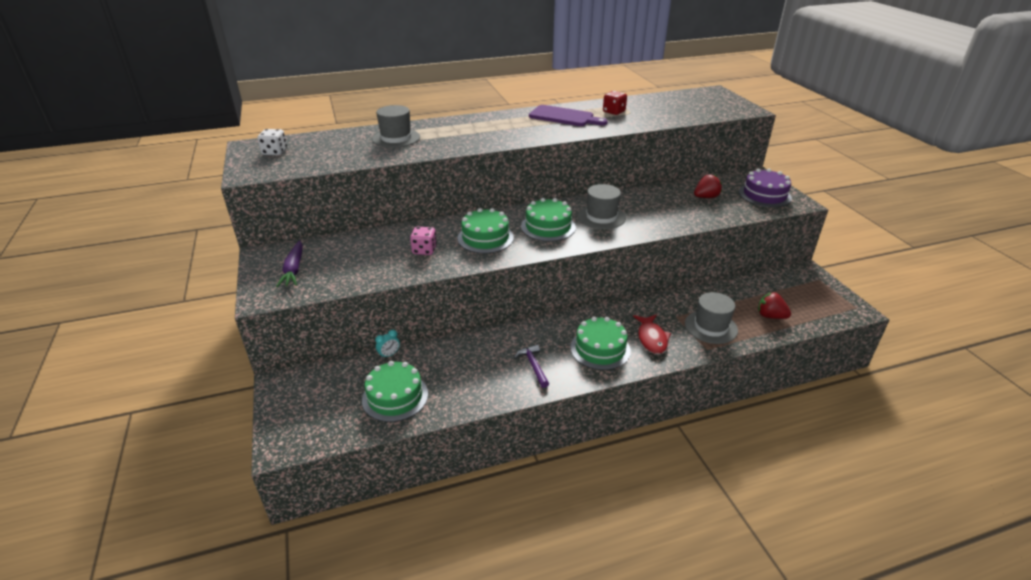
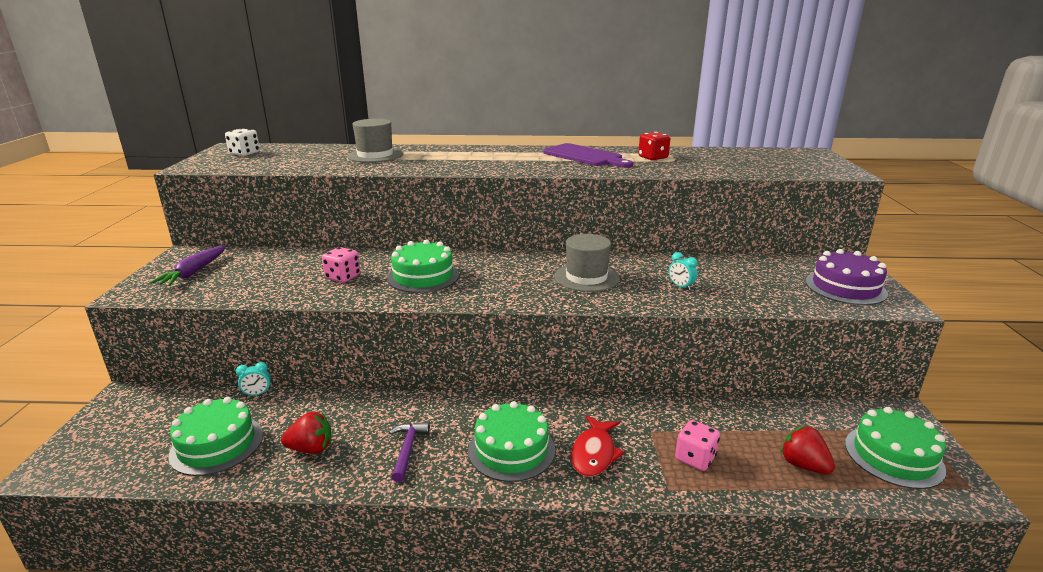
camera: 20 degrees right, 10 degrees down
green cake [521,198,576,242] -> green cake moved to [845,407,946,489]
grey hat [685,292,738,344] -> pink dice [675,420,720,471]
red strawberry [694,174,722,198] -> red strawberry moved to [281,412,331,454]
none -> turquoise clock [669,252,698,290]

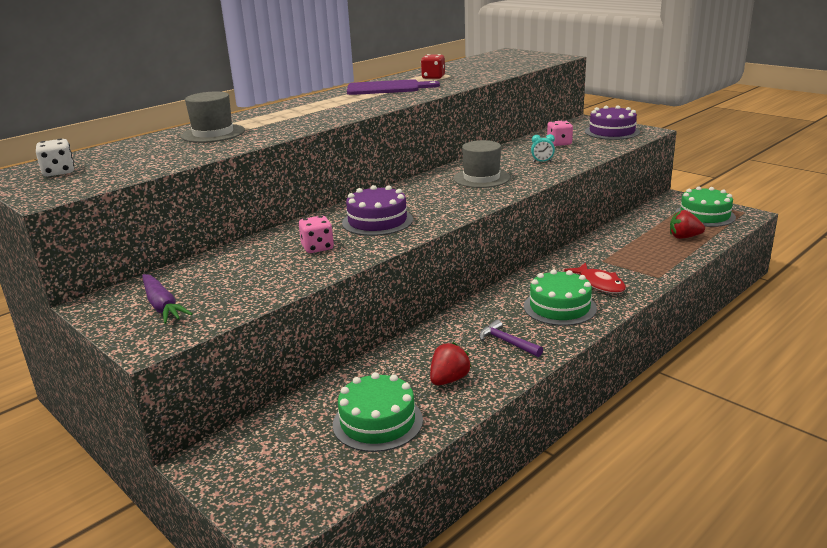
camera: 45 degrees left, 0 degrees up
turquoise clock [236,362,271,397] -> none
green cake [387,239,459,293] -> purple cake [342,185,413,236]
pink dice [675,420,720,471] -> pink dice moved to [547,120,573,146]

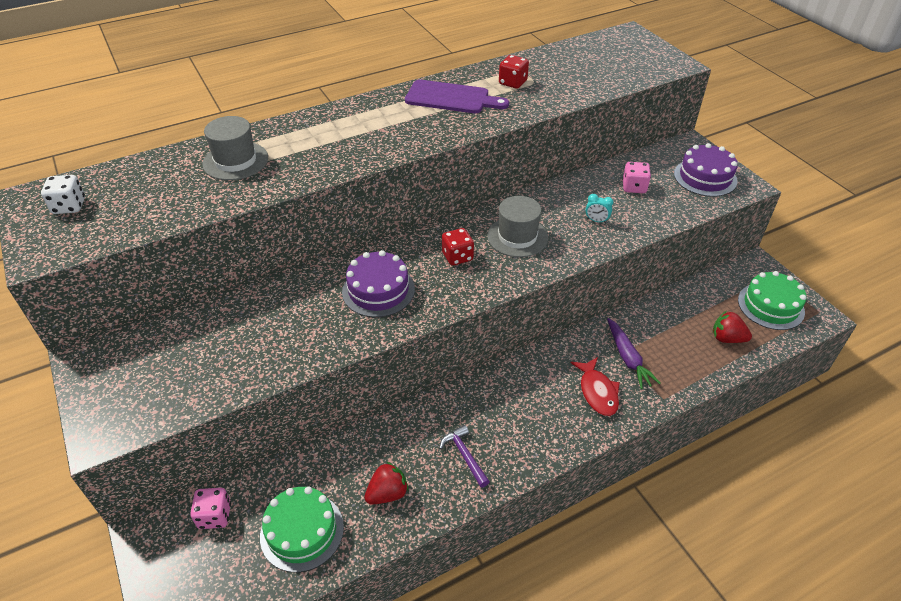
camera: 15 degrees right, 20 degrees up
purple carrot [142,274,193,324] -> purple carrot moved to [607,318,661,389]
pink dice [299,216,334,253] -> pink dice moved to [190,488,231,529]
green cake [524,270,597,326] -> none
none -> red dice [442,228,474,266]

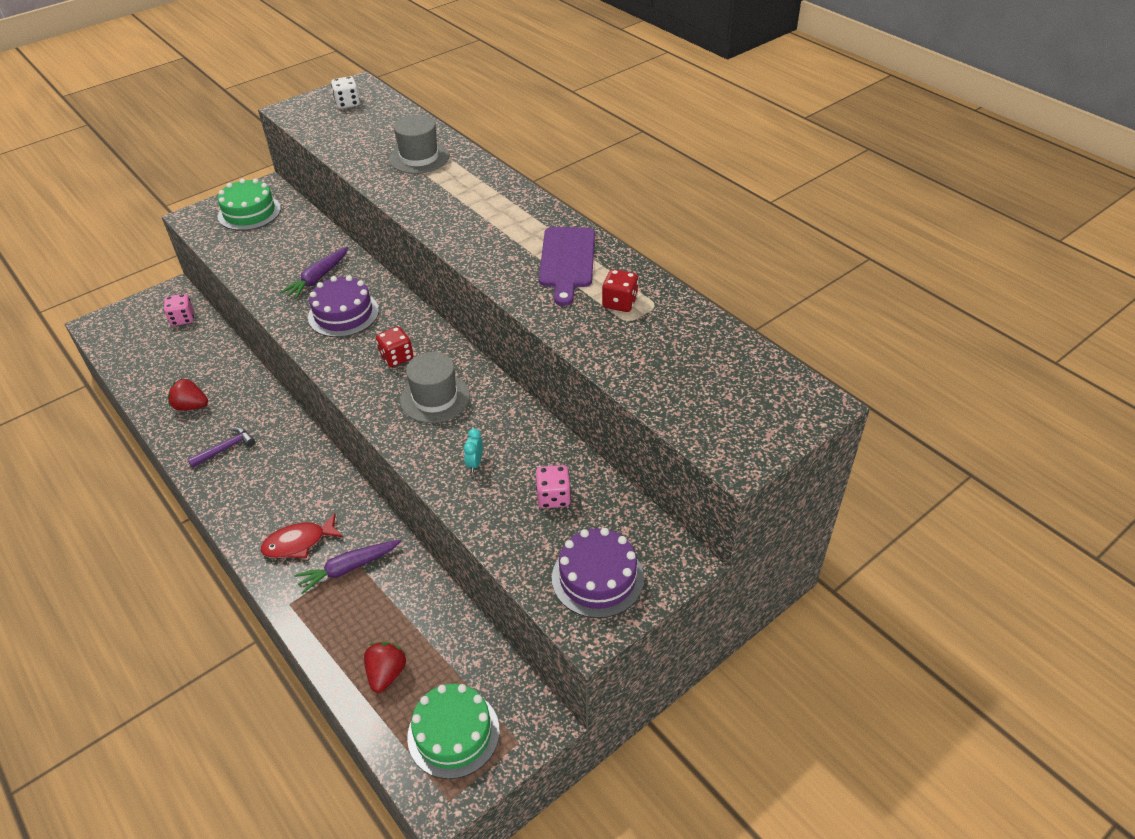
camera: 80 degrees right, 0 degrees up
green cake [260,487,344,572] -> green cake moved to [218,179,281,231]
red strawberry [364,462,409,505] -> red strawberry turned 150 degrees clockwise [168,378,208,411]
none -> purple carrot [280,247,348,299]

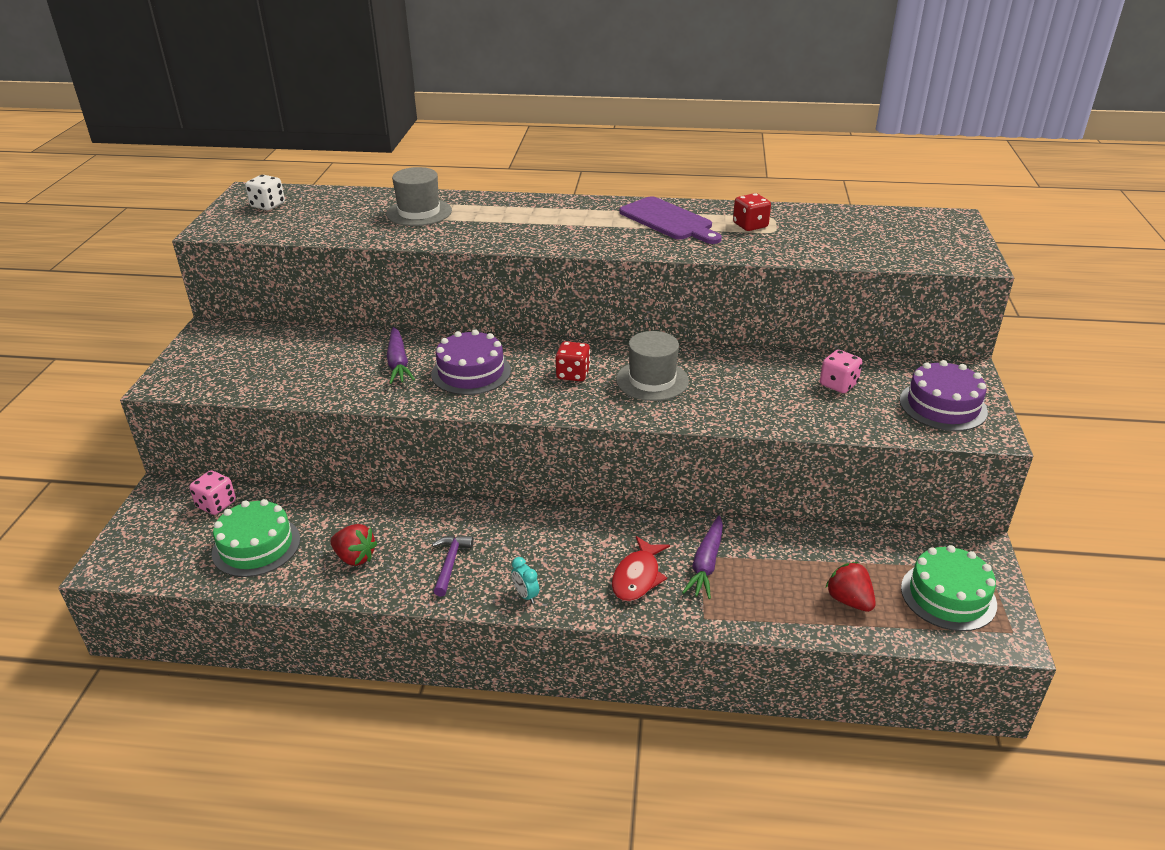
camera: 45 degrees left, 10 degrees down
red strawberry [168,378,208,411] -> red strawberry turned 120 degrees counterclockwise [330,524,377,566]
green cake [218,179,281,231] -> green cake moved to [212,499,300,577]
turquoise clock [463,428,483,472] -> turquoise clock moved to [511,557,539,604]

